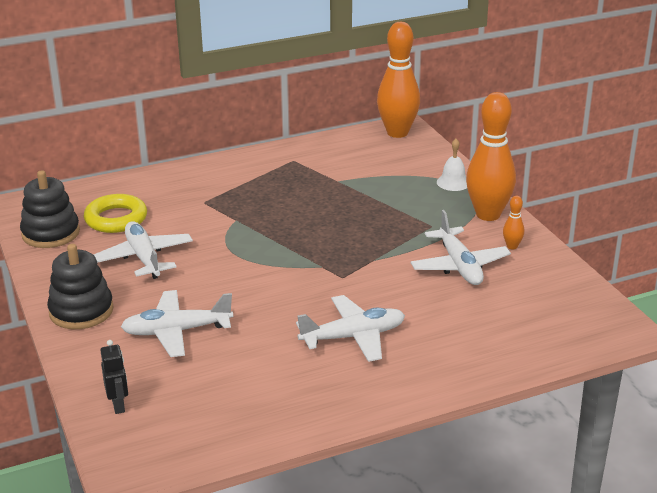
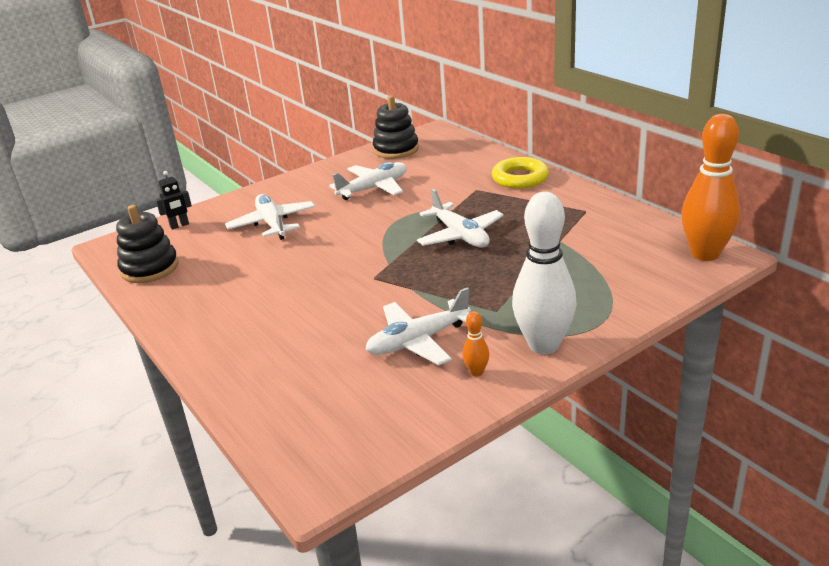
camera: 80 degrees right, 0 degrees up
black stacking toy [47,244,114,329] -> black stacking toy moved to [116,205,178,283]
yellow ring [84,194,147,233] -> yellow ring moved to [492,157,549,189]
white plane [296,295,405,362] -> white plane moved to [417,189,504,248]
white bell [437,139,467,191] -> none
orange bowling pin [466,92,516,221] -> white bowling pin [512,192,577,354]

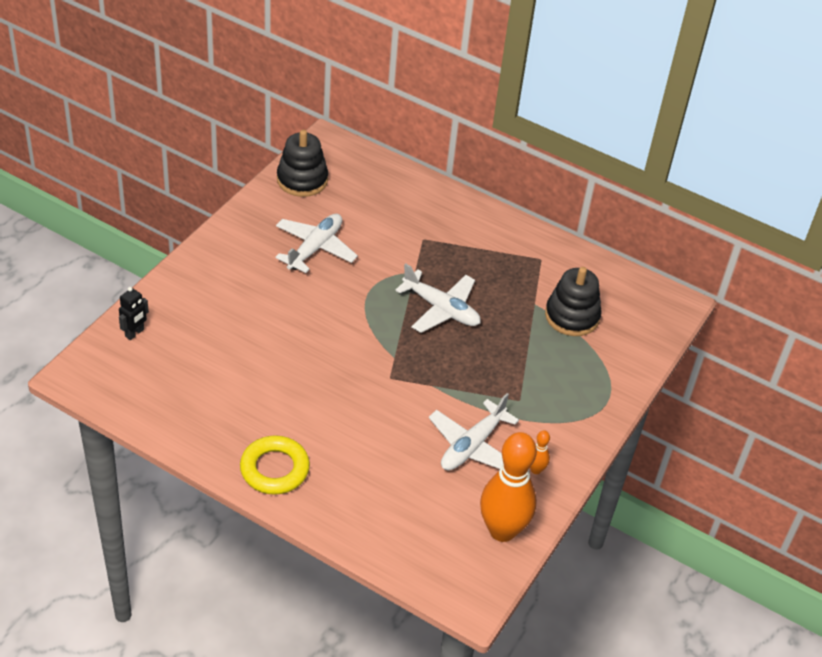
camera: 30 degrees left, 15 degrees up
black stacking toy [116,205,178,283] -> black stacking toy moved to [545,267,602,336]
white plane [225,194,315,240] -> none
yellow ring [492,157,549,189] -> yellow ring moved to [240,435,310,495]
white bowling pin [512,192,577,354] -> none
orange bowling pin [681,114,740,261] -> orange bowling pin moved to [480,432,537,542]

